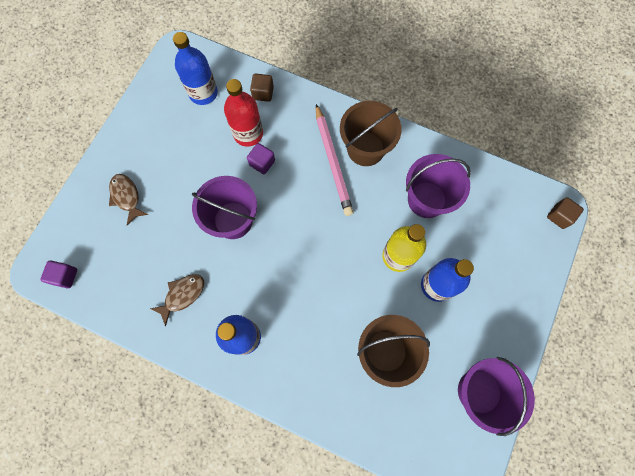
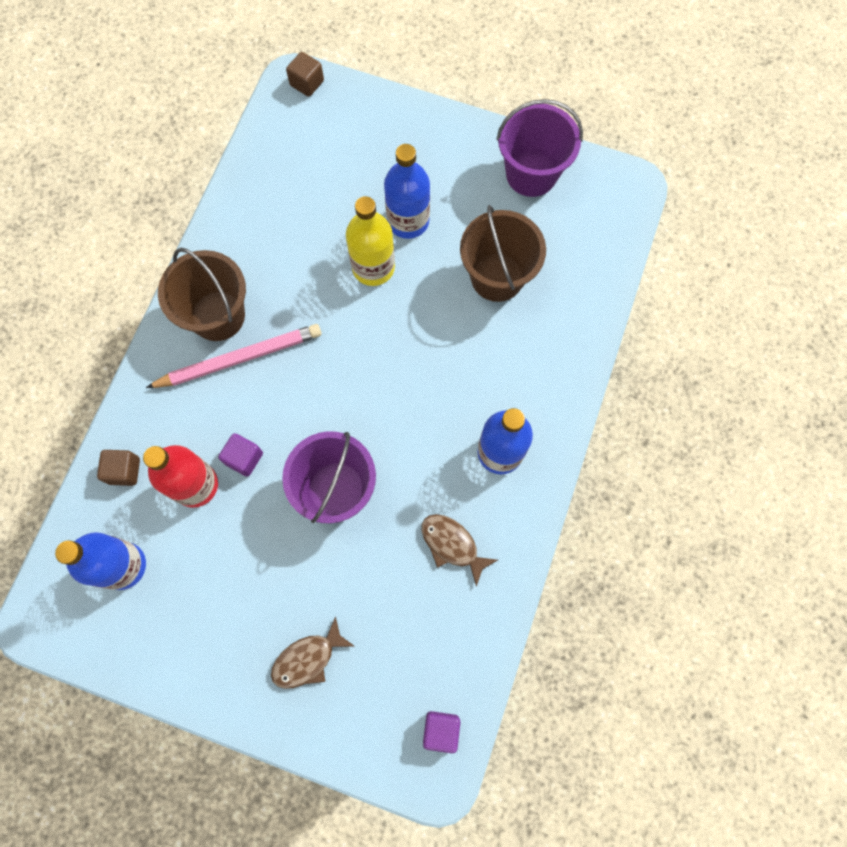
camera: 95 degrees left, 0 degrees up
purple bucket [406,154,471,218] -> none

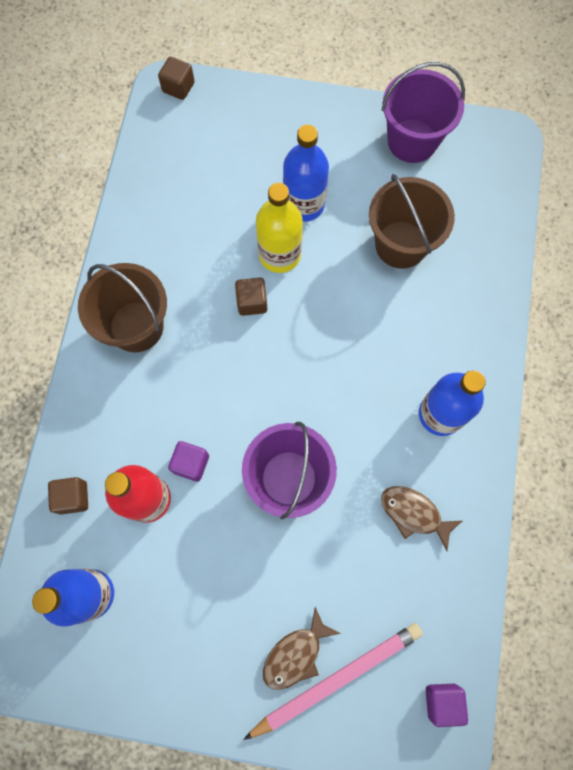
camera: 10 degrees left, 0 degrees up
pink pencil [146,324,322,388] -> pink pencil moved to [243,623,423,740]
none -> brown cube [235,278,267,316]

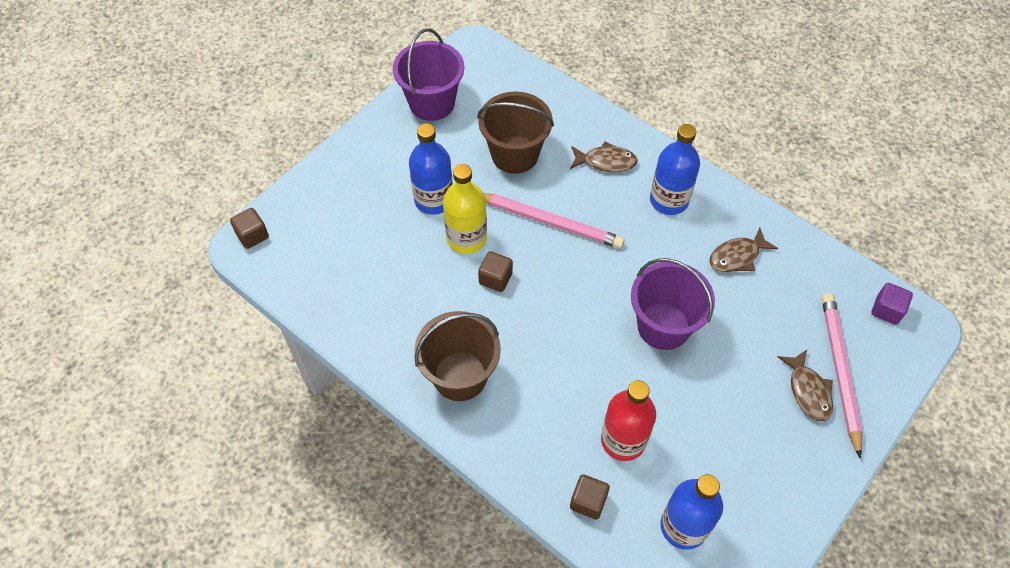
camera: 60 degrees left, 15 degrees down
purple cube [168,441,209,482] -> none
none -> pink pencil [483,193,625,249]
none -> brown fish [570,141,638,172]

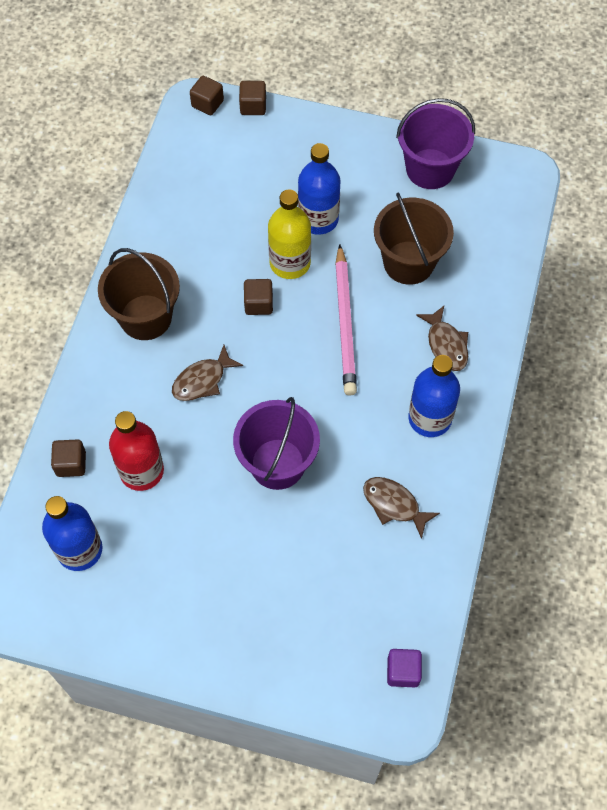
camera: 65 degrees right, 5 degrees up
brown fish [778,350,833,421] -> brown fish moved to [172,345,243,401]
pink pencil [822,293,863,459] -> none
none -> brown cube [239,81,266,115]

